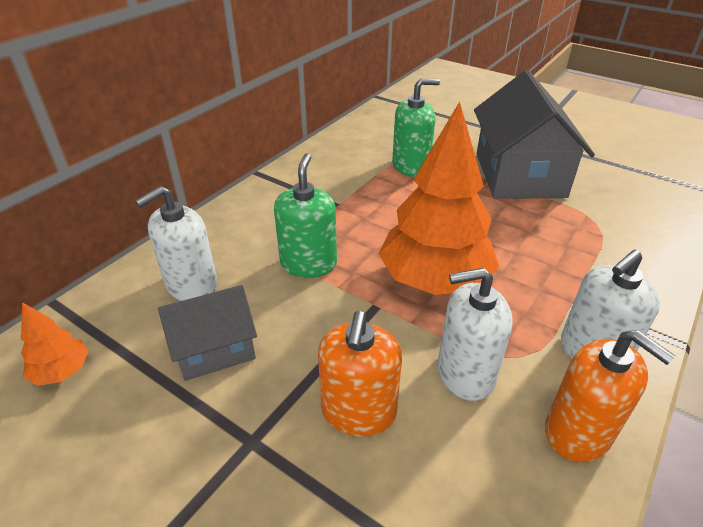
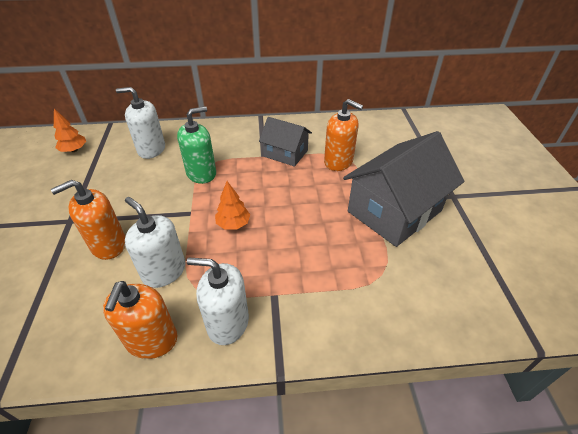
camera: 50 degrees right, 5 degrees up
grey house [158,285,257,381] -> grey house moved to [259,117,312,167]
orange tree [378,102,499,295] -> orange tree [215,181,250,230], size x0.44
green soap dispenser [392,78,440,177] -> orange soap dispenser [324,99,363,171]

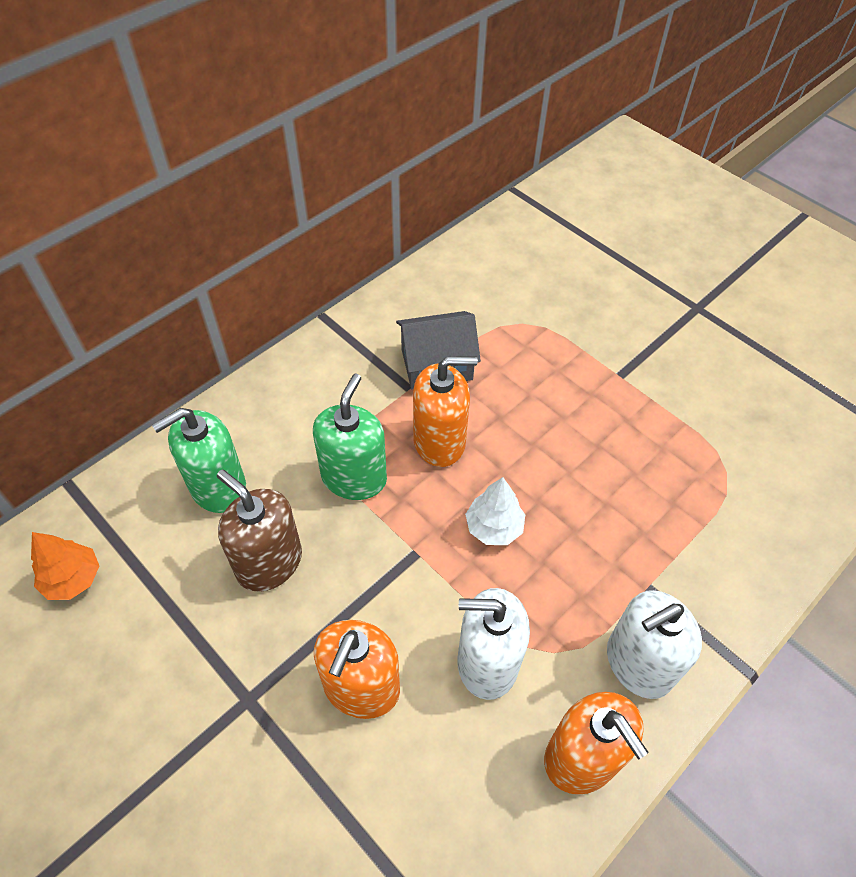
camera: 40 degrees left, 10 degrees up
white soap dispenser [116,87,165,159] -> green soap dispenser [152,408,246,513]
orange tree [215,181,250,230] -> white tree [465,477,525,545]
orange soap dispenser [324,99,363,171] -> orange soap dispenser moved to [413,356,478,467]
grey house [343,131,464,247] -> none
none -> brown soap dispenser [217,470,302,592]

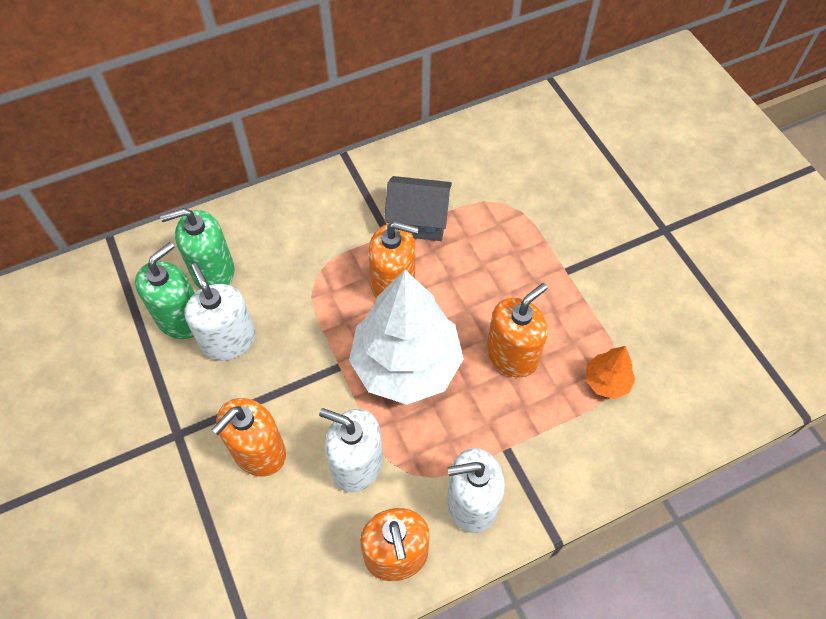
camera: 20 degrees right, 5 degrees up
orange tree [31,532,99,600] -> orange tree moved to [586,346,635,399]
brown soap dispenser [217,470,302,592] -> white soap dispenser [184,263,255,361]
green soap dispenser [313,374,387,500] -> green soap dispenser moved to [135,242,195,339]
white tree [465,477,525,545] -> white tree [349,270,464,405], size x2.27
none -> orange soap dispenser [487,283,548,378]

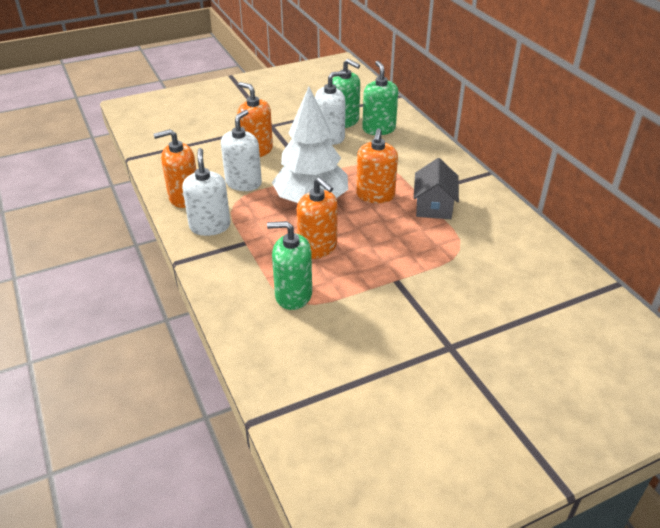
camera: 90 degrees right, 20 degrees down
orange tree [586,346,635,399] -> green soap dispenser [267,221,312,310]

